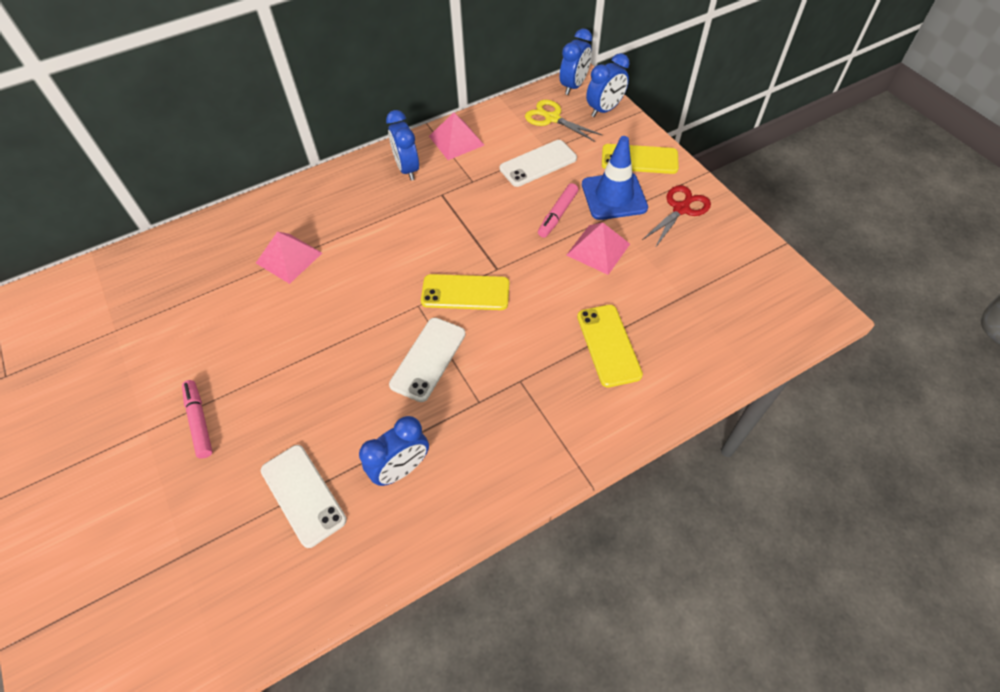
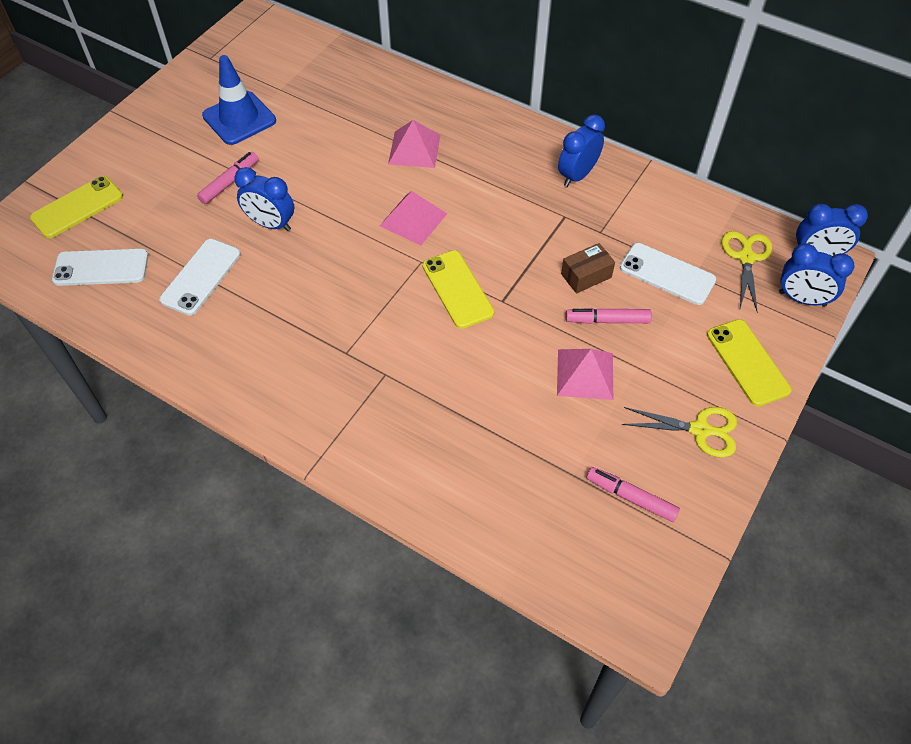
camera: 60 degrees right, 0 degrees up
blue clock [359,416,429,486] -> blue clock moved to [234,167,294,231]
white phone [389,318,466,402] -> white phone moved to [52,249,149,286]
pink pyramid [429,112,484,160] -> pink pyramid moved to [380,191,447,246]
yellow phone [577,305,643,387] -> yellow phone moved to [30,176,123,238]
blue traffic cone [582,136,648,220] -> blue traffic cone moved to [202,55,276,145]
red scissors [642,185,711,248] -> yellow scissors [622,407,737,458]
none -> brown box [561,243,615,293]
none -> pink marker [587,467,680,522]

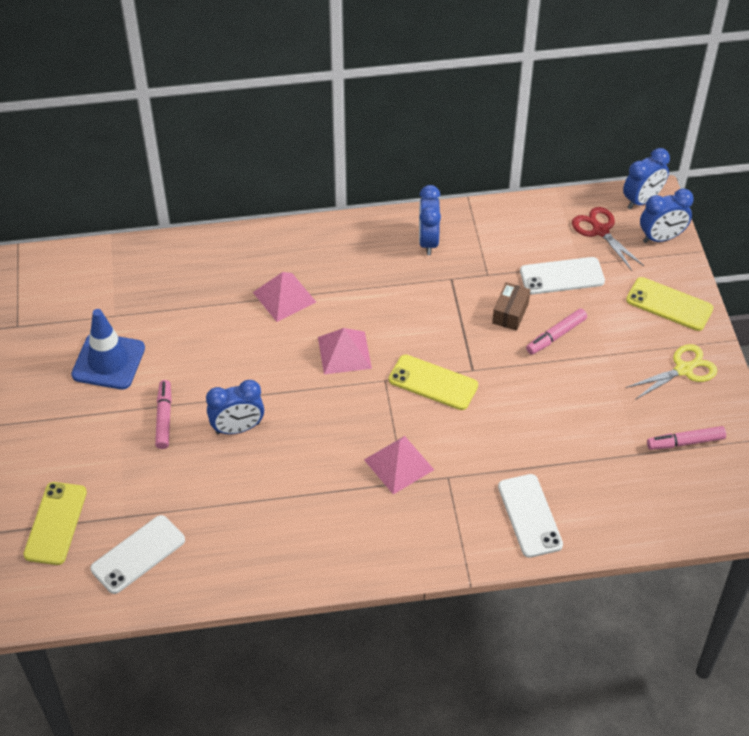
camera: 40 degrees left, 5 degrees down
white phone [159,239,240,316] -> white phone moved to [498,474,563,558]
pink pyramid [557,349,613,400] -> pink pyramid moved to [364,436,434,495]
yellow scissors [722,231,772,312] -> red scissors [572,207,644,271]

